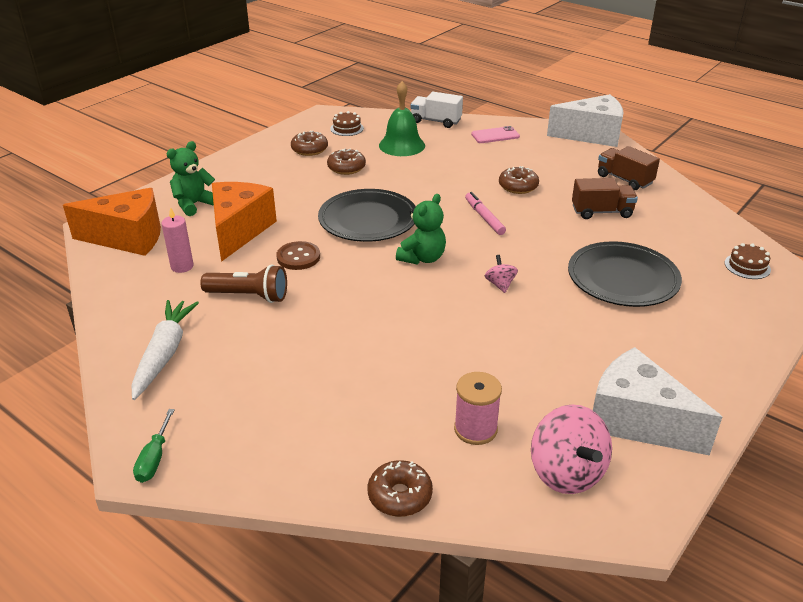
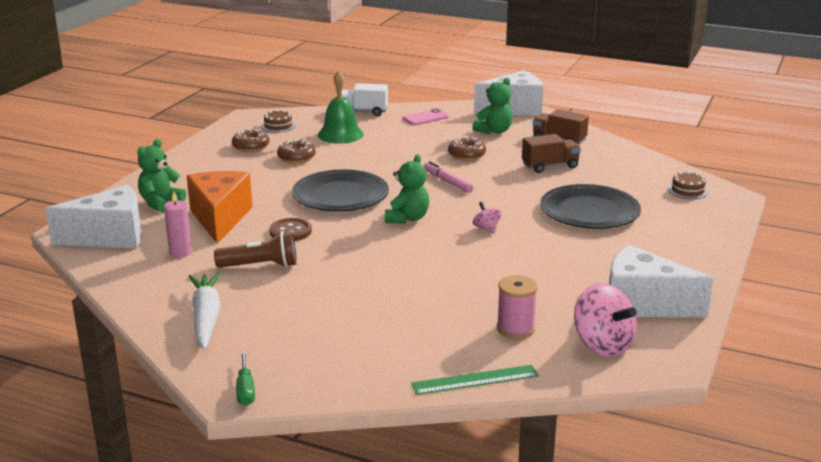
camera: 15 degrees left, 10 degrees down
orange cheese [63,188,161,256] -> white cheese [45,185,142,249]
brown donut [368,460,433,517] -> green ruler [411,365,539,395]
none -> green teddy bear [472,78,513,134]

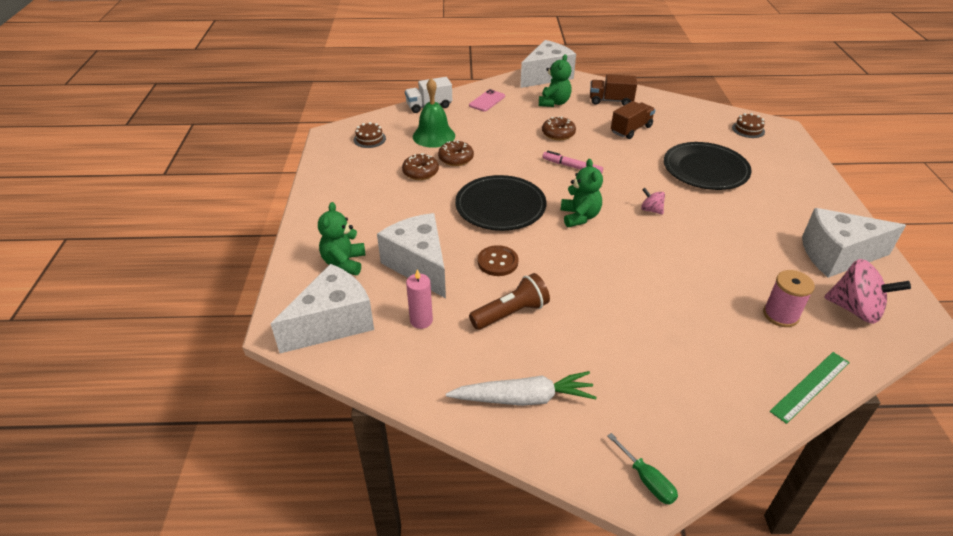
camera: 25 degrees left, 15 degrees up
orange cheese [187,171,252,244] -> white cheese [377,213,446,298]
white carrot [188,272,221,350] -> white carrot turned 120 degrees clockwise [446,371,597,406]
brown donut [232,129,269,152] -> brown donut moved to [438,140,474,166]

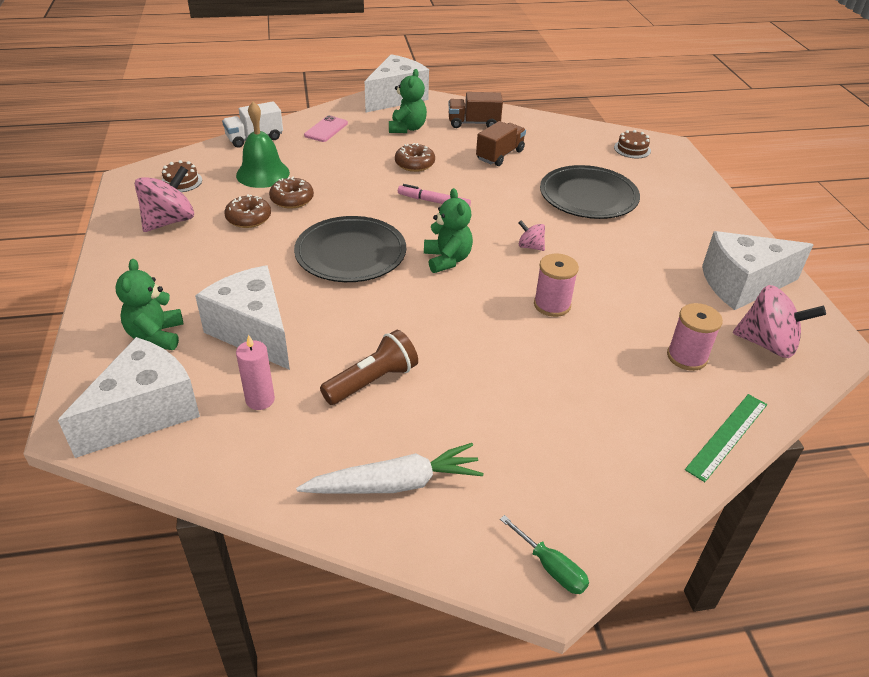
camera: 10 degrees left, 0 degrees up
brown button [478,245,519,276] -> none
none -> pink spinning top [135,166,194,232]
none -> pink spool [534,254,579,317]

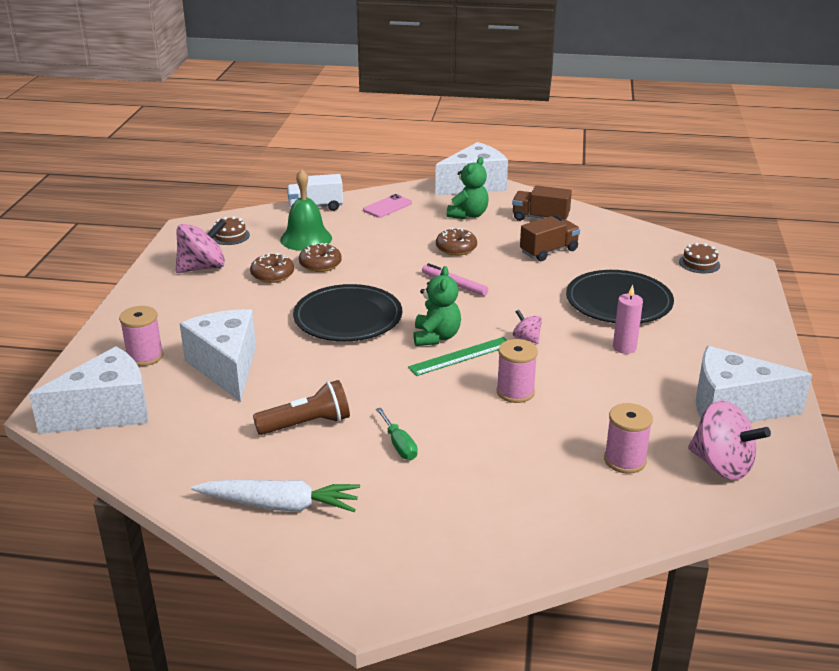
camera: 20 degrees right, 10 degrees down
green teddy bear [115,259,183,350] -> pink spool [119,306,163,366]
pink candle [236,334,275,410] -> pink candle moved to [613,285,643,354]
green screwdriver [500,515,589,594] -> green screwdriver moved to [376,408,418,460]
green ruler [685,394,767,482] -> green ruler moved to [408,337,507,376]

